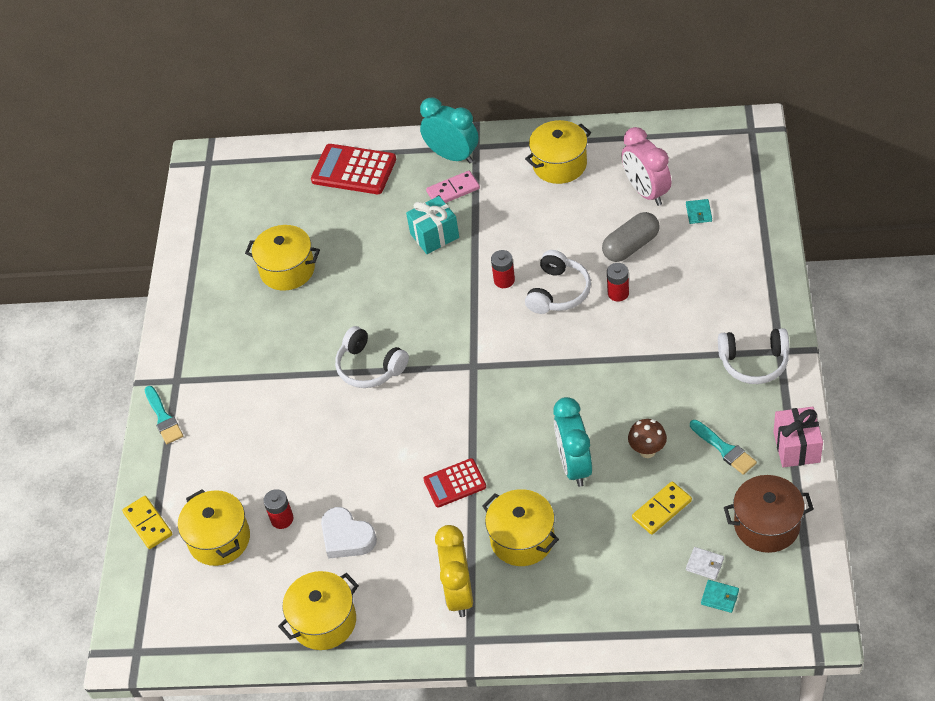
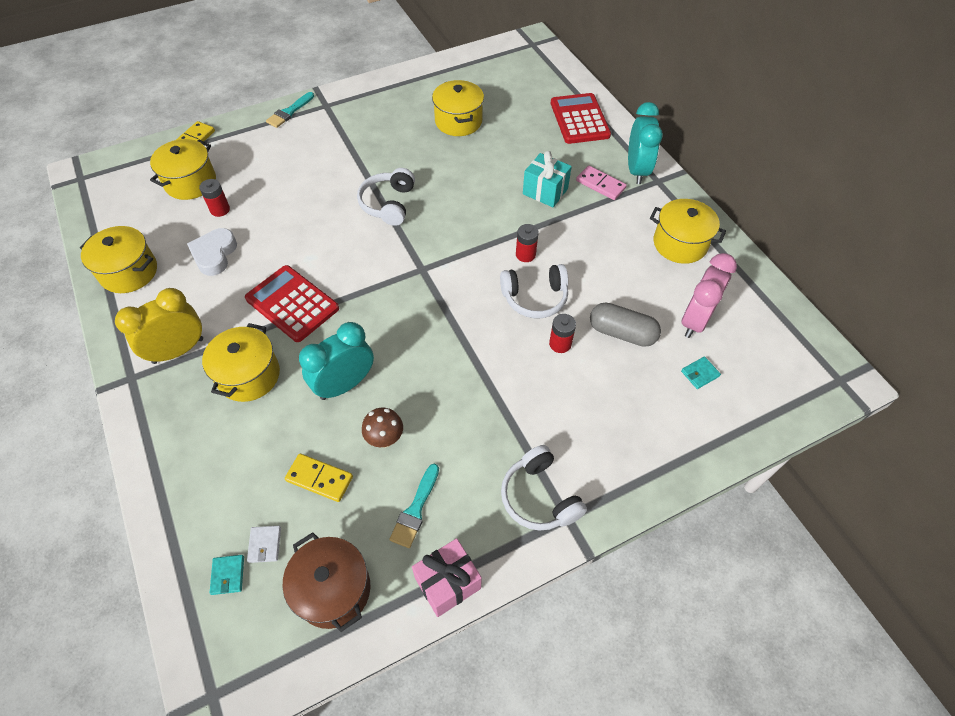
camera: 55 degrees right, 5 degrees up
red calculator [423,458,486,508] -> red calculator [245,265,339,342], size x1.60

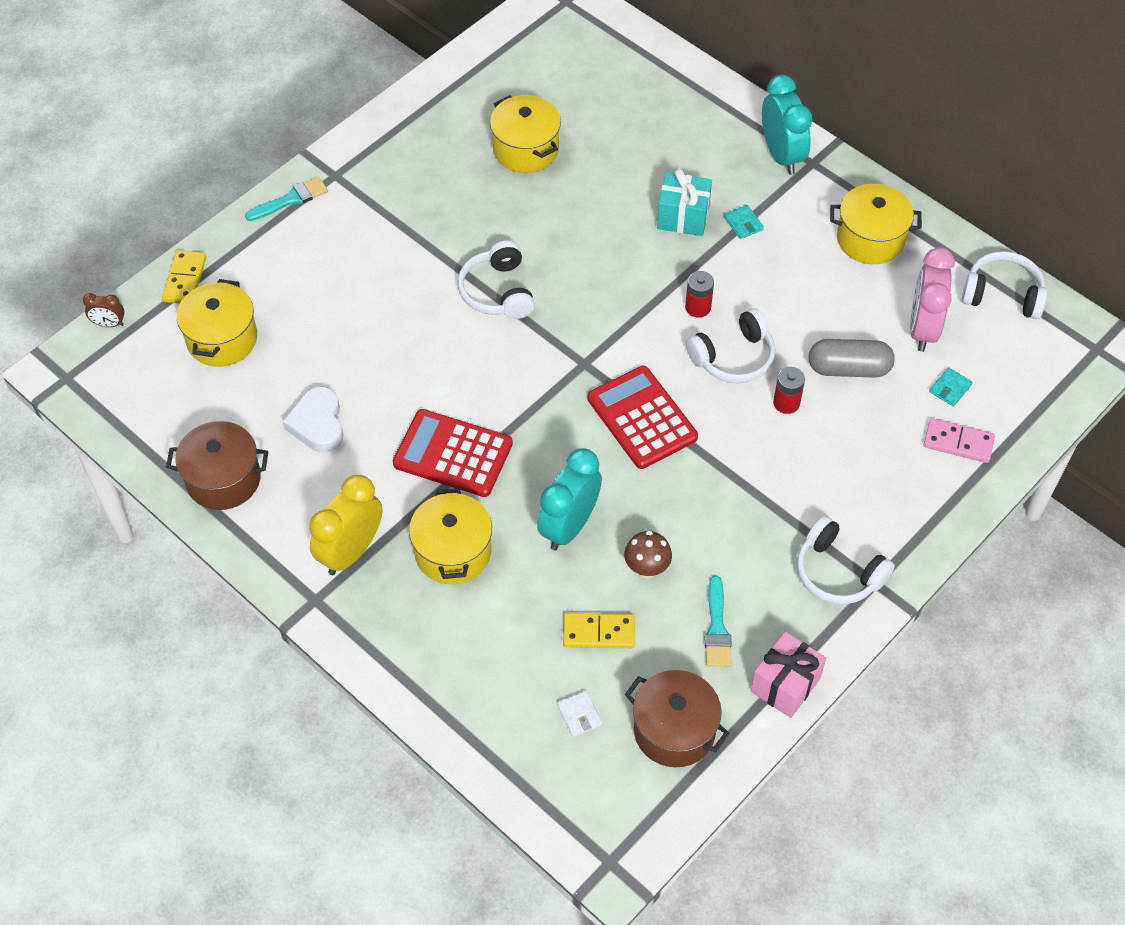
camera: 20 degrees left, 0 degrees up
yellow pot [80,226,157,293] -> brown pot [166,421,268,510]
red battery [199,179,230,217] -> none
turquoise wallet [209,555,244,595] -> turquoise wallet moved to [724,205,764,239]
turquoise brush [266,92,314,128] -> turquoise brush turned 135 degrees counterclockwise [245,177,328,221]
red calculator [551,93,611,144] -> red calculator moved to [588,366,698,469]
pink domino [576,166,627,200] -> pink domino moved to [923,418,995,463]
none -> brown clock [83,293,125,327]
none -> white headphones [962,251,1047,319]

